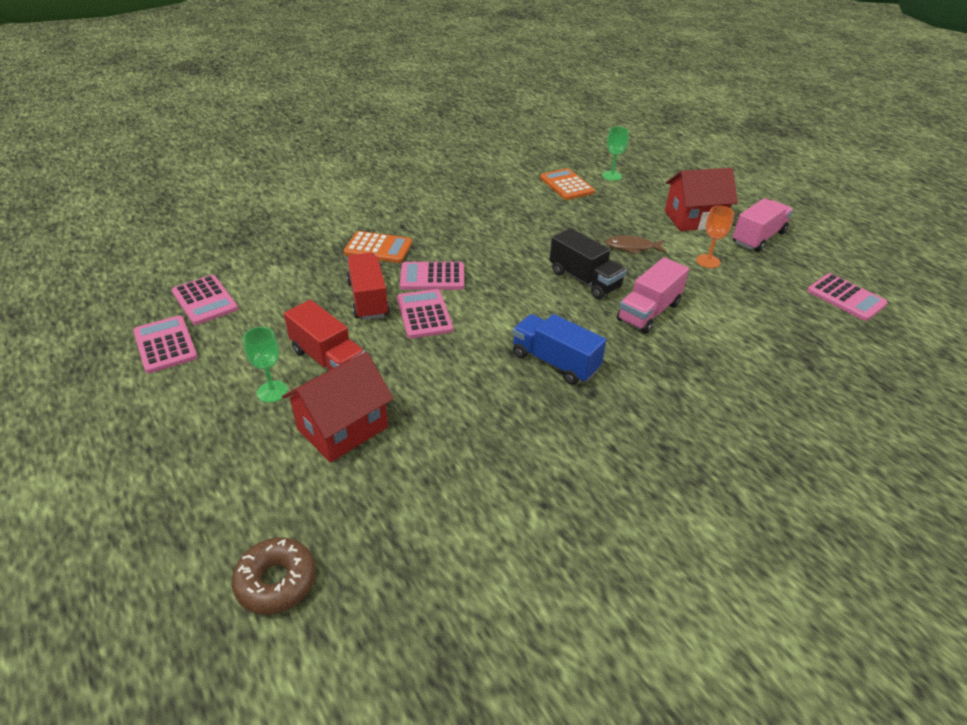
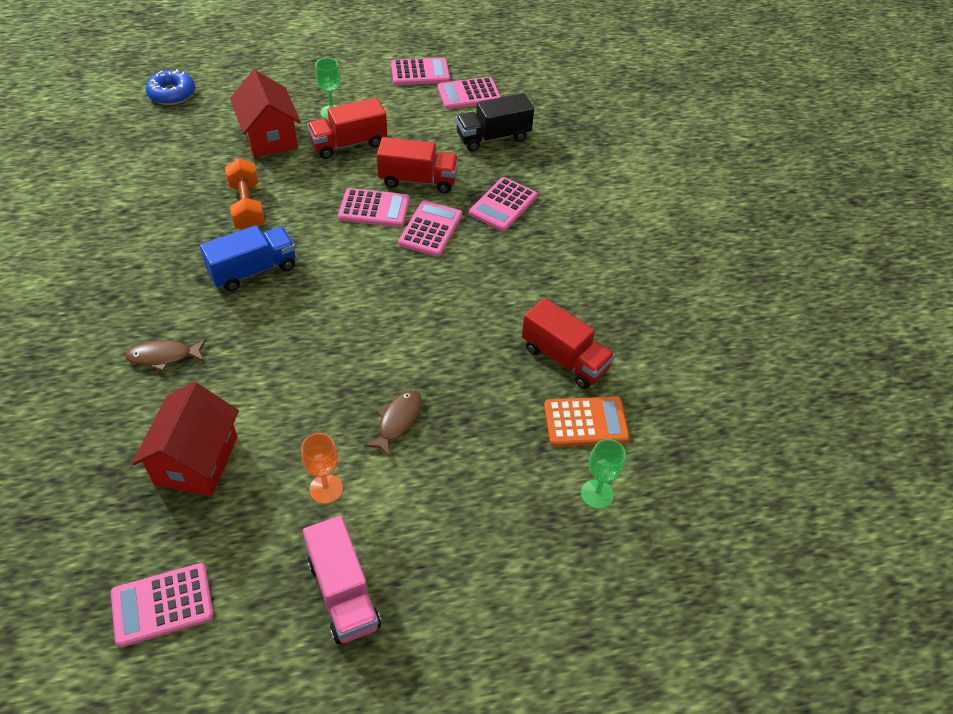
camera: 110 degrees right, 10 degrees up
brown donut [232,538,316,615] -> blue donut [145,69,195,105]
orange calculator [344,231,412,263] -> pink calculator [469,177,538,231]
black truck [550,228,626,299] -> black truck moved to [456,93,534,151]
pink truck [617,257,689,333] -> none
red house [665,168,738,231] -> red house moved to [132,382,239,496]
none -> brown fish [125,339,206,371]
none -> orange dumbbell [225,158,265,230]
none -> red truck [522,298,615,389]

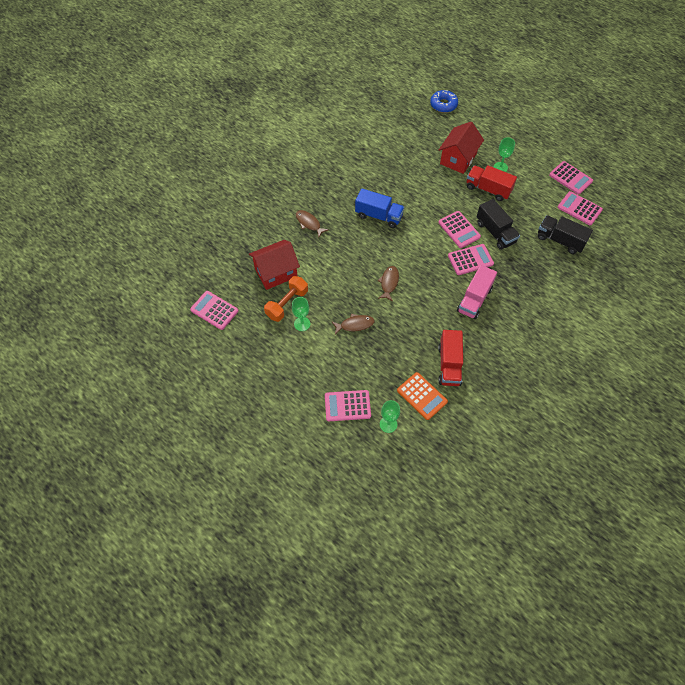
camera: 55 degrees right, 10 degrees up
orange dumbbell [225,158,265,230] -> orange dumbbell moved to [264,276,308,322]
orange goblet [301,433,343,504] -> green goblet [292,297,310,331]
pink truck [303,516,381,644] -> pink truck moved to [457,265,497,319]
red truck [377,137,458,193] -> black truck [477,199,520,250]
pink calculator [469,177,538,231] -> pink calculator moved to [325,390,371,421]
none -> brown fish [378,266,399,301]

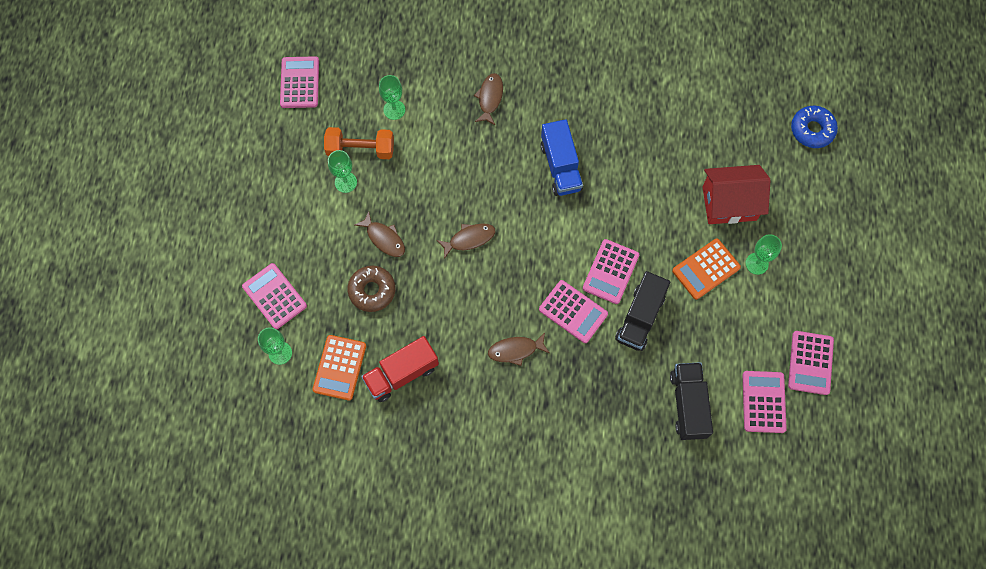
camera: 55 degrees right, 10 degrees up
red house [249,240,300,290] -> green goblet [379,75,405,120]
pink truck [457,265,497,319] -> brown fish [488,333,549,366]
red truck [467,165,517,201] -> orange calculator [672,239,741,300]
none -> brown donut [347,266,396,312]

